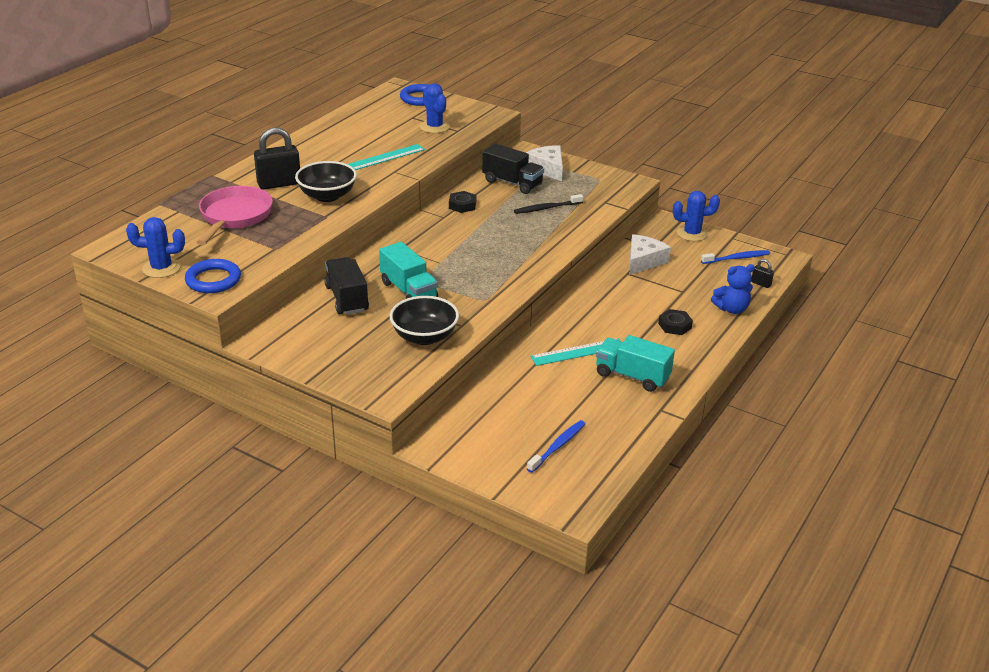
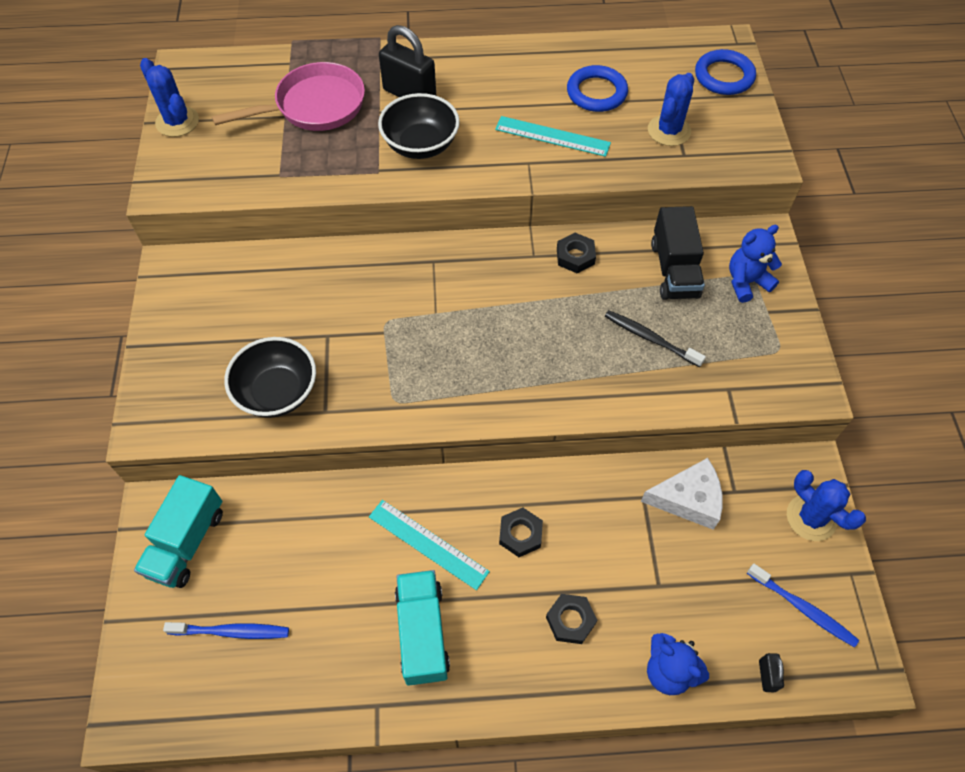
camera: 55 degrees right, 25 degrees up
blue ring [185,259,241,293] -> blue ring moved to [567,65,628,112]
black truck [324,257,369,315] -> none
turquoise truck [379,242,438,299] -> turquoise truck moved to [134,475,223,588]
white cheese [526,145,563,181] -> blue teddy bear [729,225,782,303]
none -> black nut [499,508,543,557]

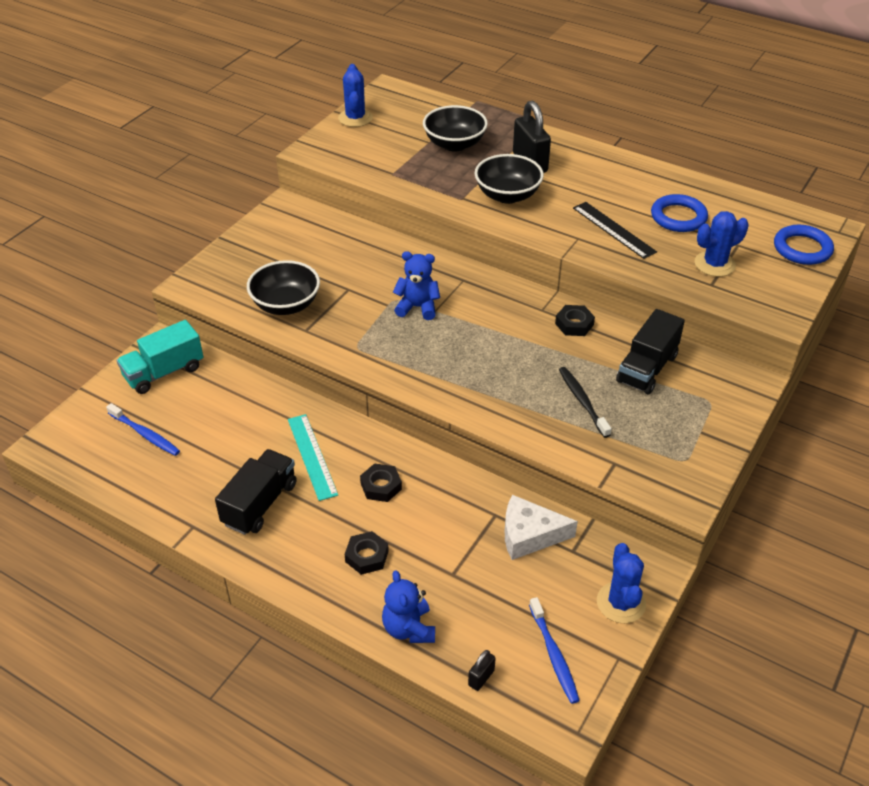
camera: 35 degrees right, 15 degrees down
pink pan [212,62,365,131] -> black bowl [423,105,488,152]
turquoise truck [395,570,450,686] -> black truck [215,449,297,535]
turquoise ruler [495,116,611,157] -> black ruler [573,202,657,259]
white cheese [641,458,723,530] -> white cheese turned 150 degrees clockwise [505,495,578,560]
blue teddy bear [729,225,782,303] -> blue teddy bear moved to [393,251,440,320]

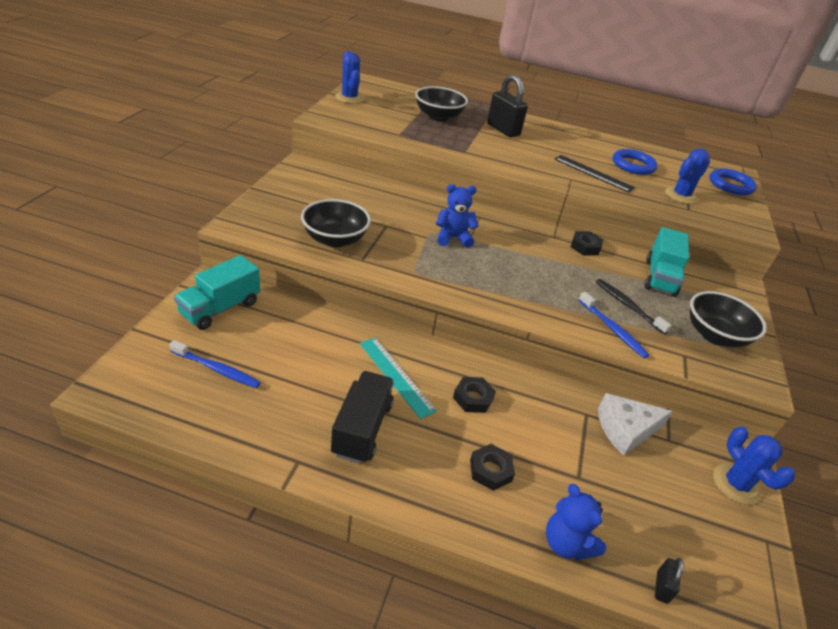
camera: 20 degrees left, 5 degrees down
black bowl [475,154,544,204] -> black bowl moved to [690,291,767,347]
blue toothbrush [529,597,580,704] -> blue toothbrush moved to [579,292,649,358]
black truck [616,309,685,394] -> turquoise truck [645,227,689,297]

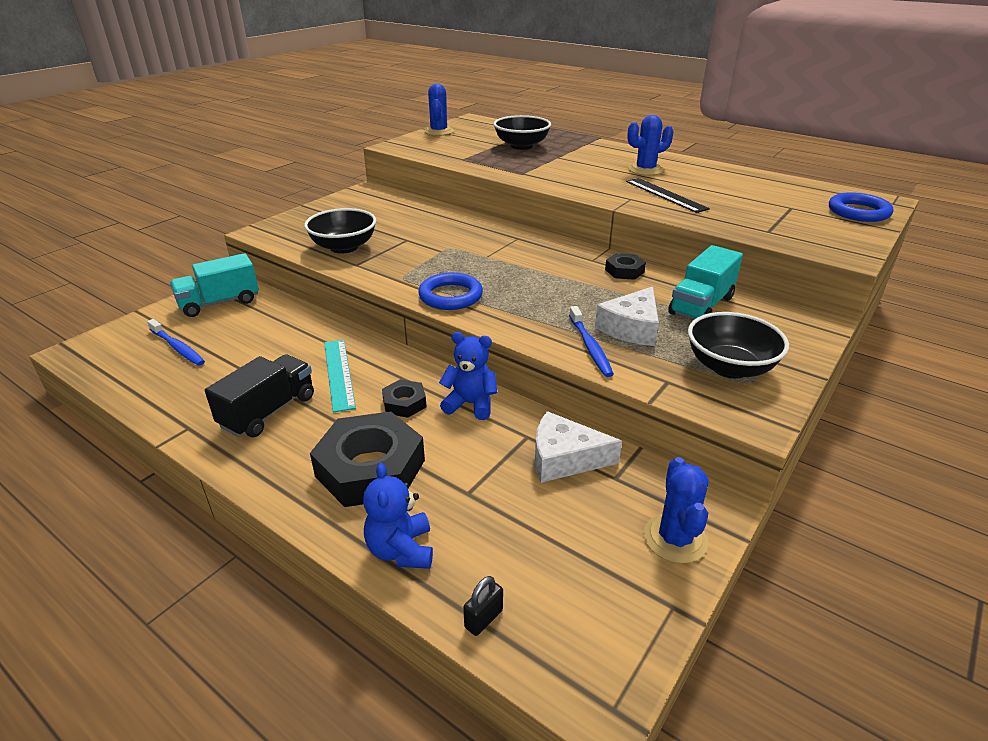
camera: 25 degrees right, 5 degrees down
blue teddy bear [436,184,478,248] -> blue teddy bear moved to [439,332,497,420]
black nut [470,444,515,491] -> black nut [310,411,425,507], size x2.07
black padlock [487,74,528,137] -> none
black toothbrush [596,279,672,334] -> white cheese [595,286,659,346]
blue ring [613,149,658,175] -> blue ring moved to [418,273,483,310]
blue cactus [665,149,710,204] -> blue cactus moved to [627,115,674,176]

